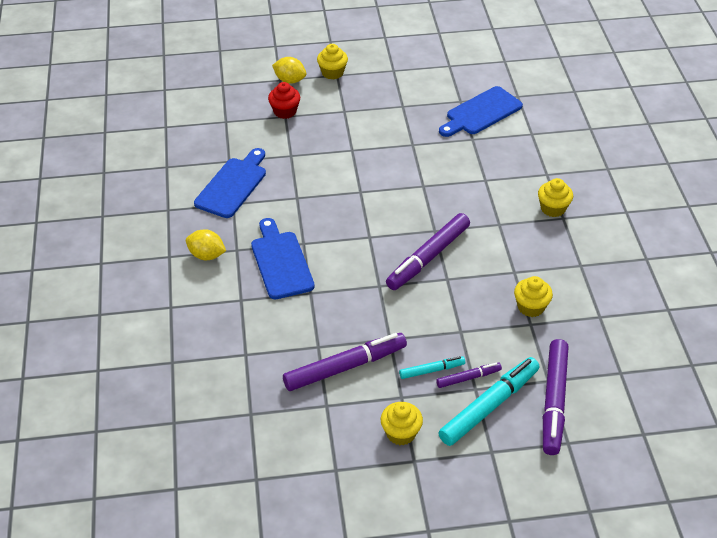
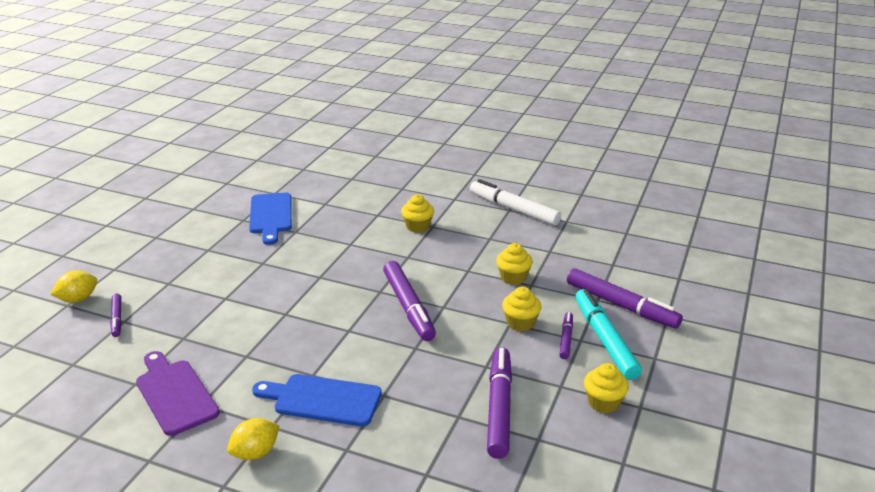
camera: 60 degrees left, 15 degrees down
blue cutting board [194,148,266,218] -> purple cutting board [136,351,220,436]
red cupcake [268,82,300,119] -> purple marker [110,293,122,337]
yellow cupcake [317,44,348,79] -> yellow cupcake moved to [502,287,541,331]
turquoise marker [399,356,465,379] -> none
none -> white marker [470,179,561,226]

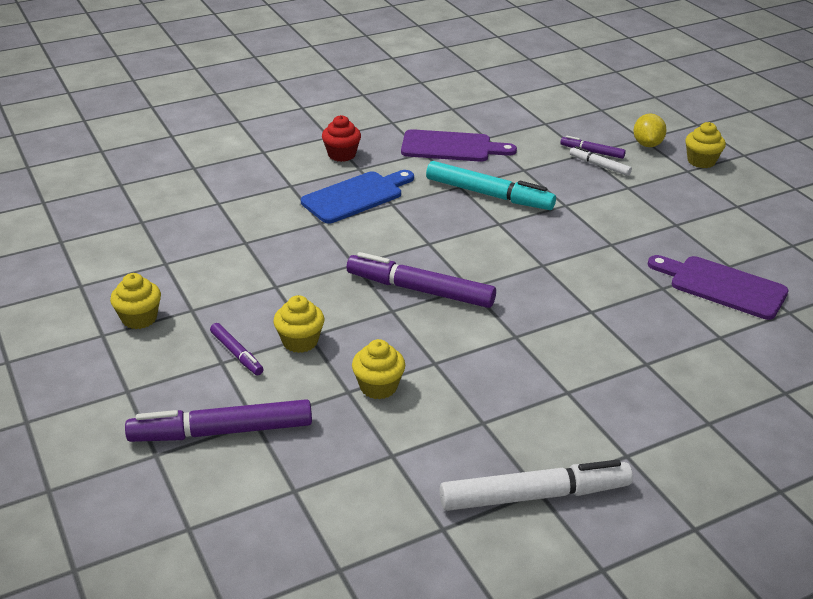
camera: 130 degrees right, 5 degrees up
yellow lemon [227,418,280,460] -> red cupcake [322,115,361,162]
blue cutting board [249,193,292,245] -> purple cutting board [648,255,789,320]
yellow cupcake [401,194,434,233] -> yellow cupcake moved to [685,122,726,168]
purple marker [487,347,512,459] -> none
turquoise marker [575,289,642,380] -> turquoise marker moved to [426,161,556,210]
none -> white marker [570,146,632,176]

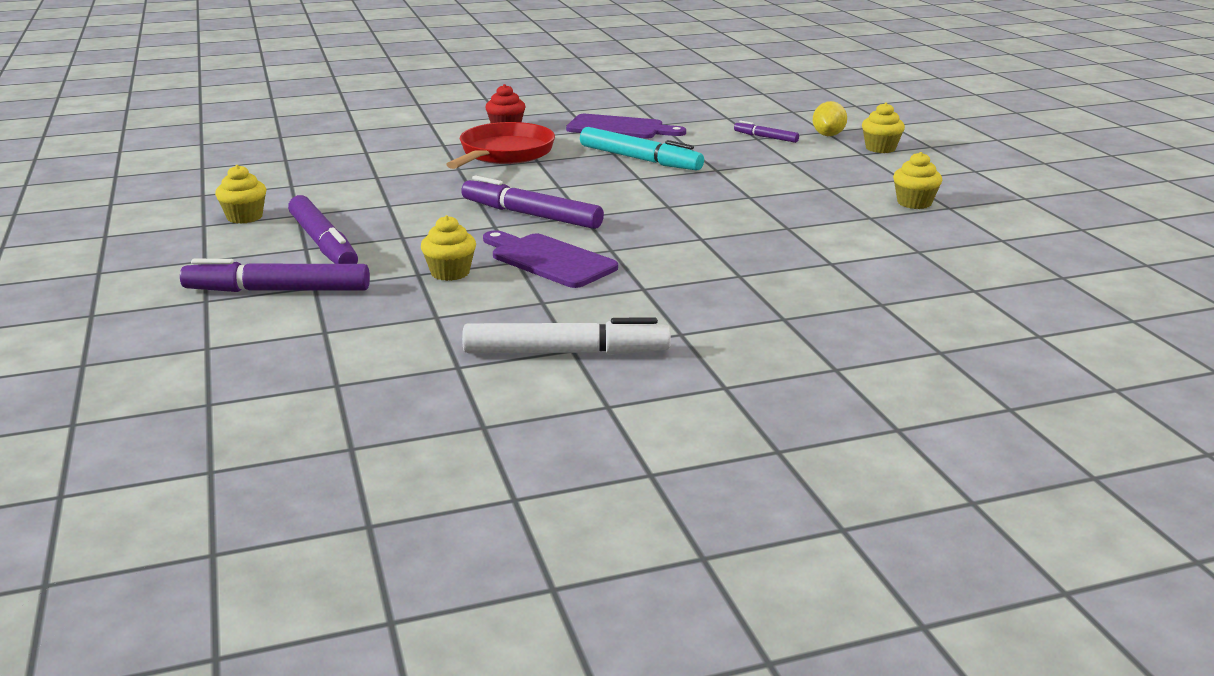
camera: 10 degrees right, 10 degrees down
purple marker [210,323,263,375] -> purple marker [288,195,358,264], size x1.94
yellow cupcake [274,295,324,353] -> yellow cupcake moved to [893,152,942,209]
blue cutting board [301,170,414,223] -> red pan [446,122,555,169]
white marker [570,146,632,176] -> none
purple cutting board [648,255,789,320] -> purple cutting board moved to [483,230,618,288]

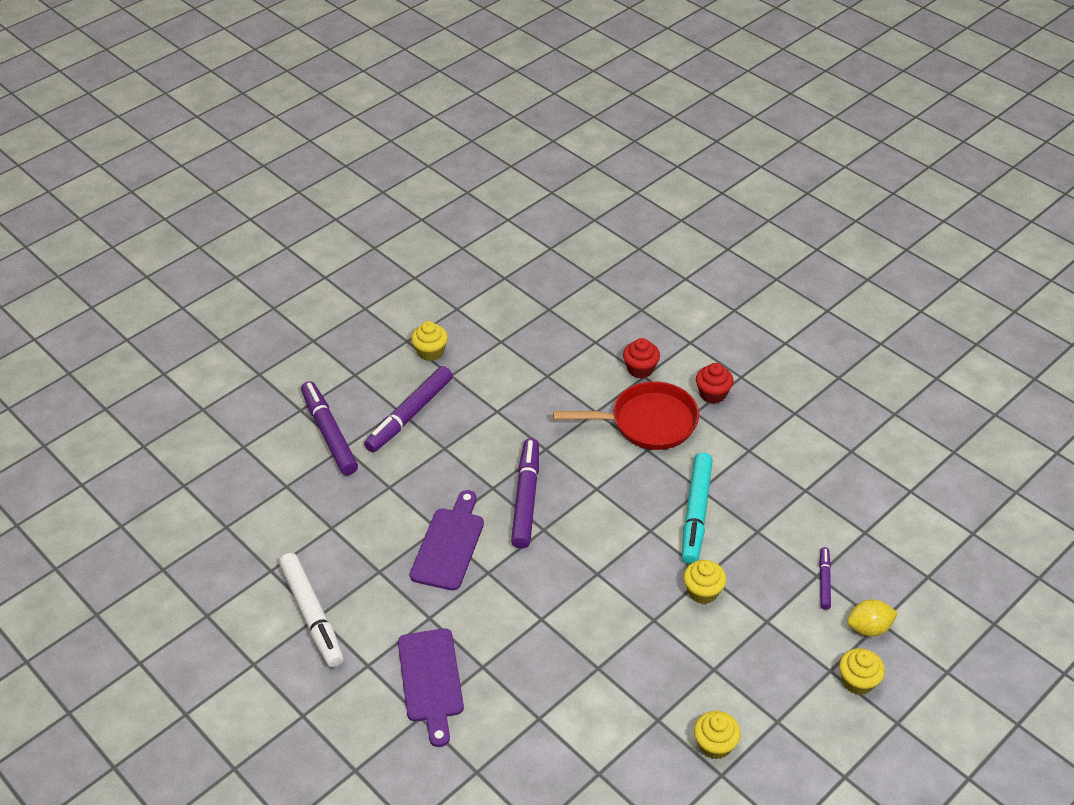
camera: 65 degrees right, 20 degrees up
yellow cupcake [421,215,476,281] -> yellow cupcake moved to [684,560,726,604]
purple cutting board [566,114,686,139] -> purple cutting board moved to [398,628,464,747]
none -> red cupcake [623,338,660,379]

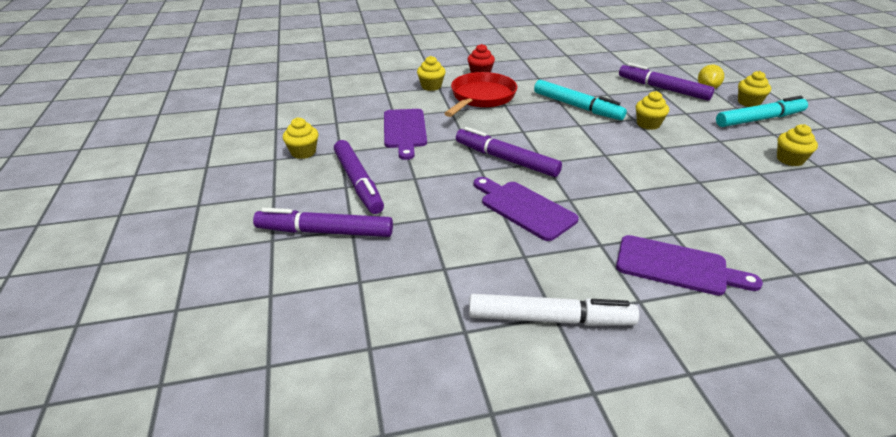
camera: 60 degrees left, 10 degrees down
red cupcake [623,338,660,379] -> yellow cupcake [417,56,446,91]
purple marker [819,547,831,610] -> purple marker [619,63,714,101], size x1.94
none -> purple cutting board [384,109,427,160]
none -> turquoise marker [716,96,808,127]

